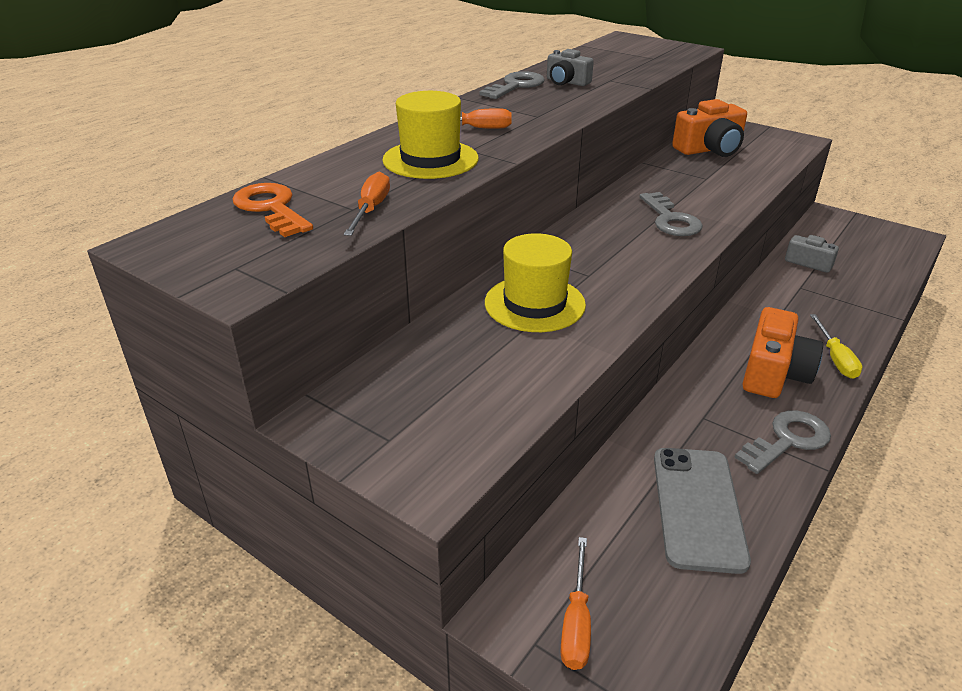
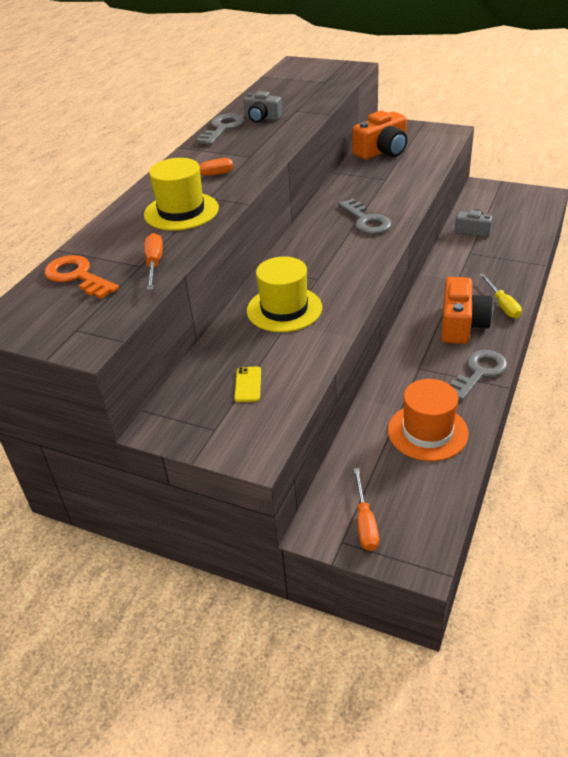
camera: 10 degrees left, 5 degrees up
grey phone [654,448,751,574] -> orange hat [388,379,469,461]
none -> yellow phone [234,367,261,402]

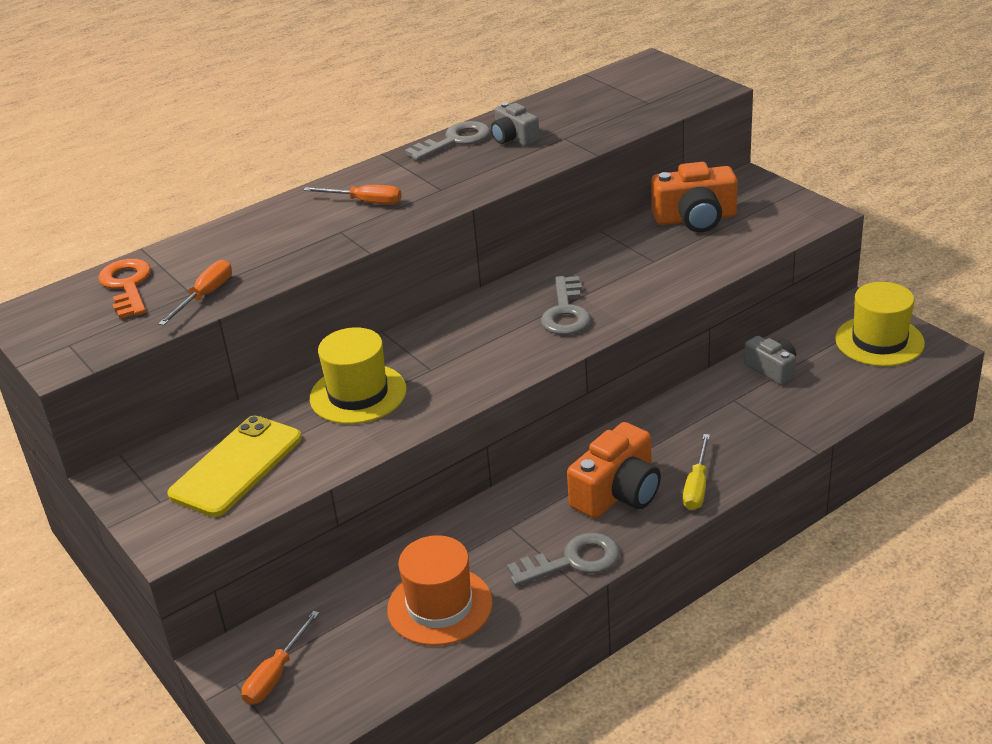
camera: 30 degrees right, 5 degrees down
yellow hat [144,158,219,231] -> yellow hat moved to [835,282,925,366]
yellow phone [234,367,261,402] -> yellow phone [167,416,302,517], size x2.30

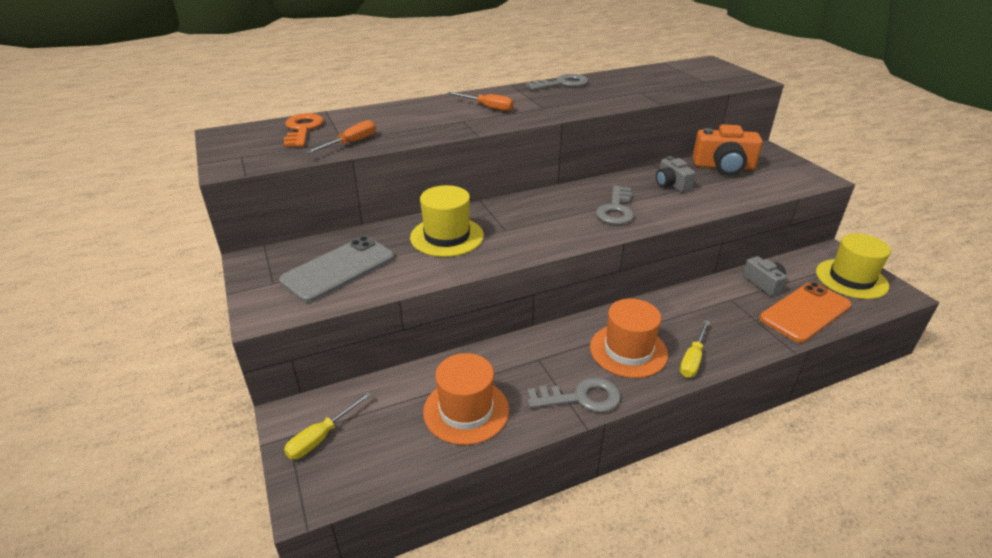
camera: 10 degrees right, 0 degrees up
yellow phone [167,416,302,517] -> grey phone [279,236,394,303]
orange screwdriver [241,611,320,705] -> yellow screwdriver [284,392,372,459]
grey camera [491,102,540,146] -> grey camera moved to [656,156,696,192]
orange camera [567,422,661,519] -> orange hat [590,299,668,378]
none -> orange phone [759,282,852,343]

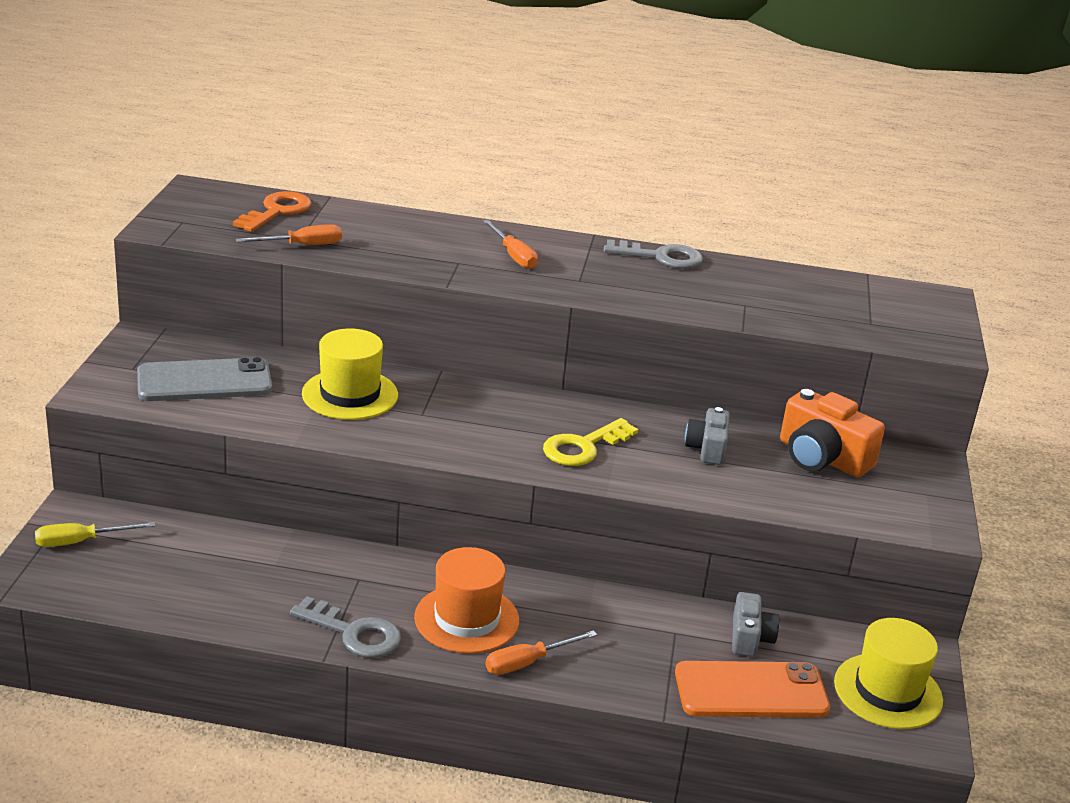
camera: 30 degrees right, 5 degrees down
orange hat [423,353,509,445] -> none
grey key [596,185,634,225] -> yellow key [543,418,638,466]
yellow screwdriver [680,320,710,377] -> orange screwdriver [485,630,597,675]

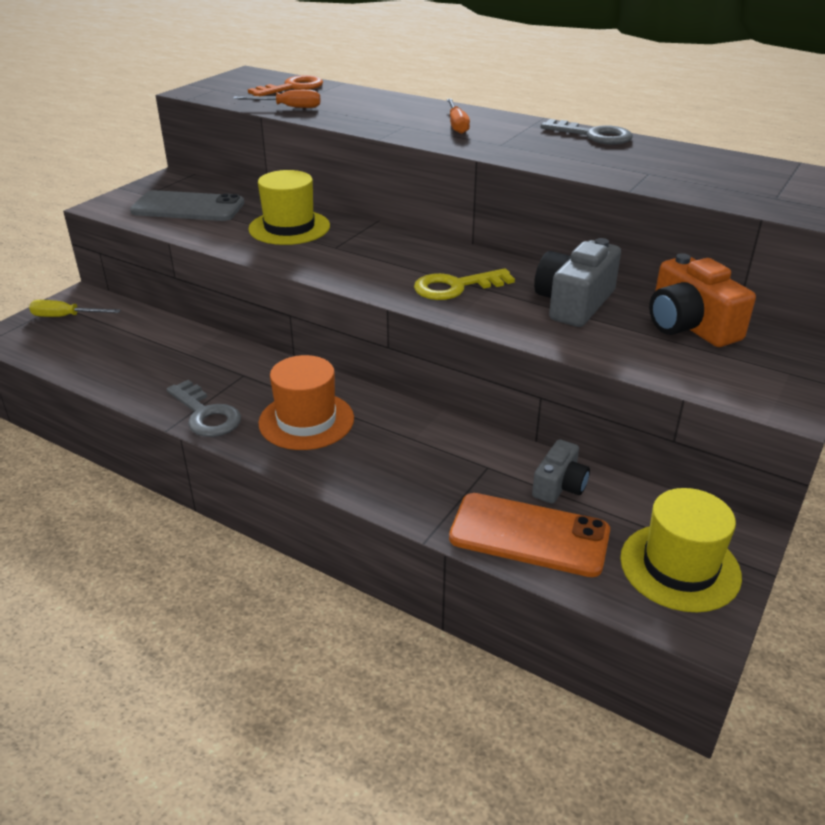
camera: 25 degrees right, 5 degrees up
orange screwdriver [485,630,597,675] -> none
grey camera [685,407,730,465] -> grey camera [534,238,621,327], size x1.65

